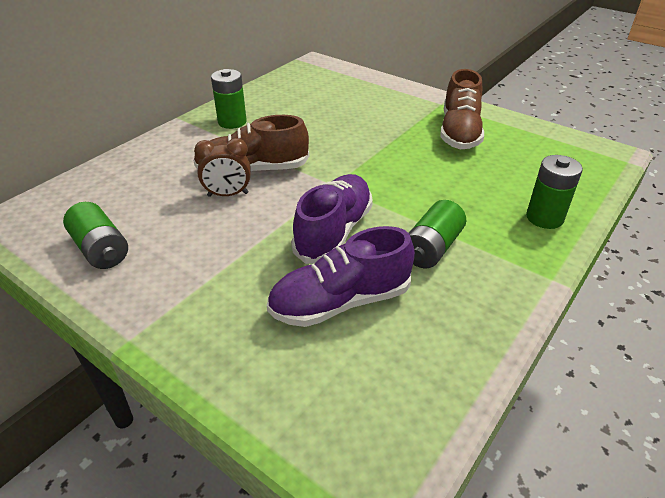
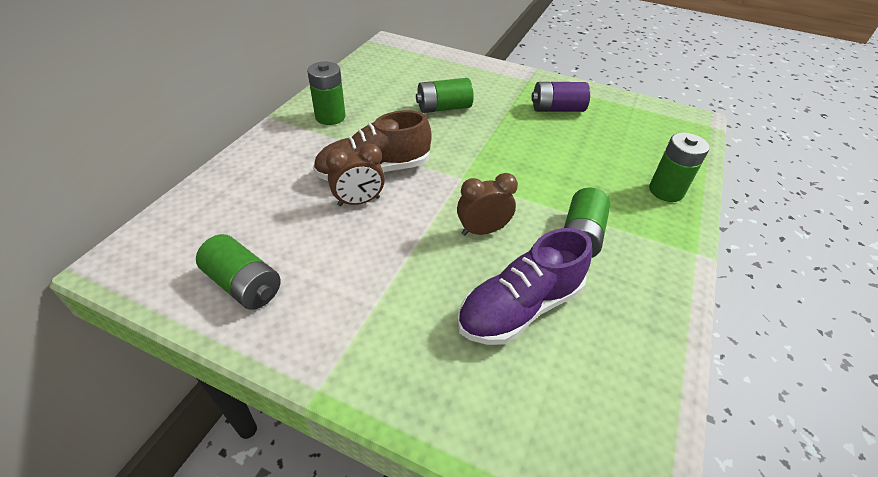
camera: 15 degrees left, 5 degrees up
purple shoe [291,174,373,264] -> brown clock [457,173,518,235]
brown shoe [440,69,484,149] -> purple battery [531,82,590,112]
none -> green battery [416,78,474,113]

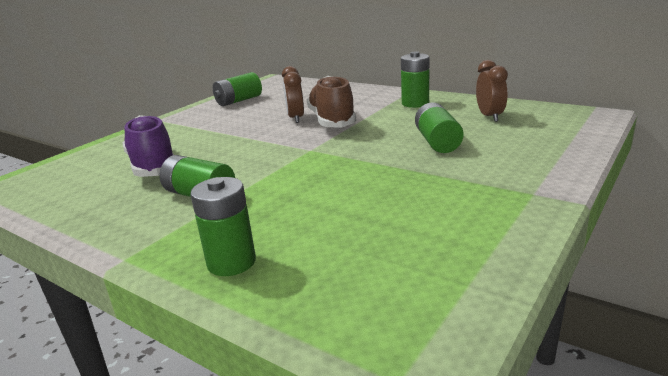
camera: 105 degrees right, 20 degrees down
brown clock [457,173,518,235] -> brown clock moved to [476,60,508,122]
purple battery [531,82,590,112] -> none

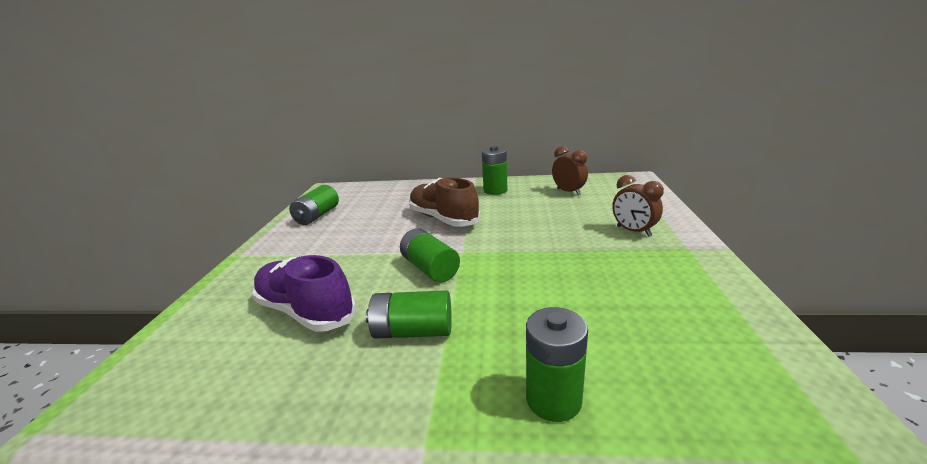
camera: 30 degrees left, 0 degrees up
brown clock [282,66,304,123] -> brown clock moved to [612,175,664,237]
green battery [415,102,464,153] -> green battery moved to [400,228,460,283]

